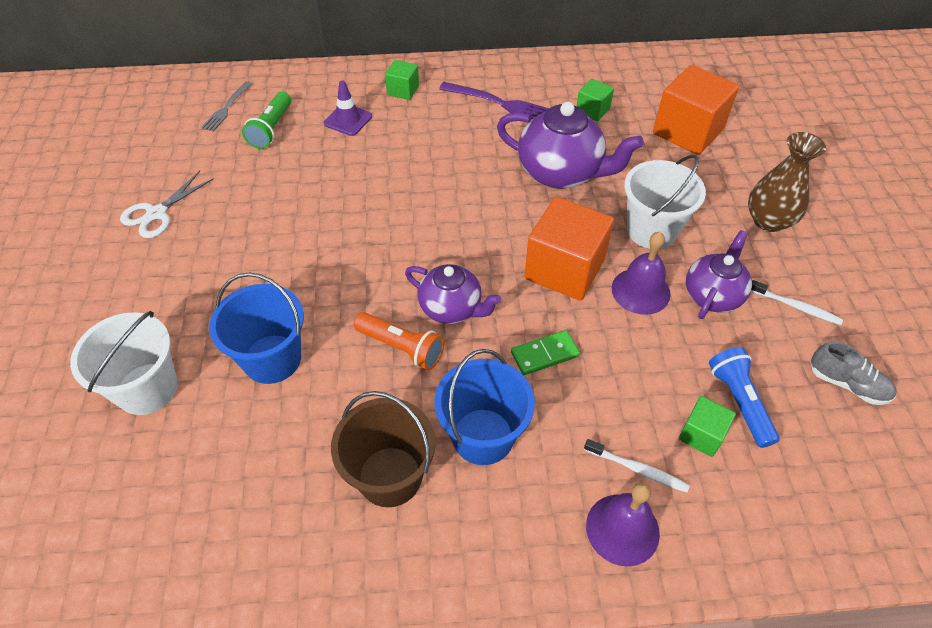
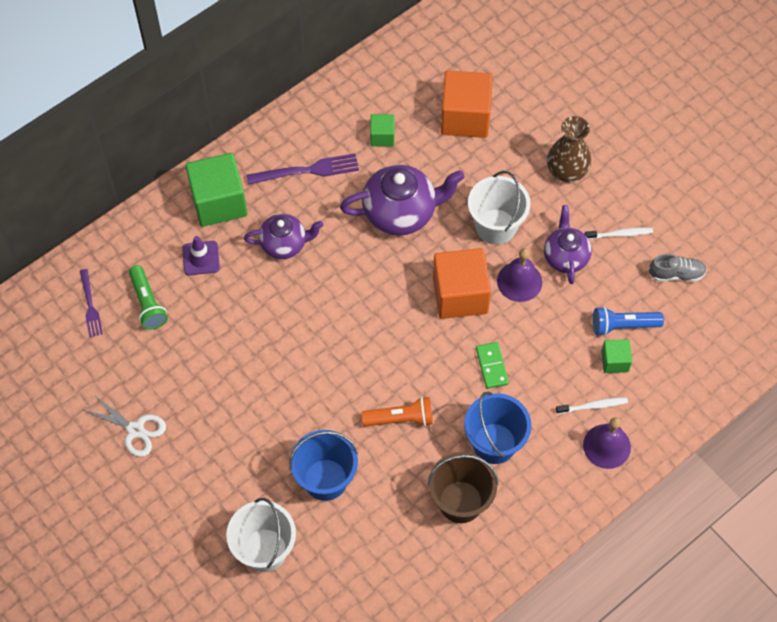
camera: 35 degrees left, 10 degrees up
white scissors [120,171,214,238] -> white scissors turned 60 degrees counterclockwise [84,394,166,457]
grey fork [201,81,252,132] -> purple fork [80,269,103,337]
green cube [385,60,419,100] -> green cube [186,153,247,227], size x2.00
purple teapot [405,264,501,324] -> purple teapot moved to [244,214,323,259]
green domino [511,330,580,375] -> green domino turned 45 degrees counterclockwise [476,342,509,389]
blue flashlight [709,347,780,448] -> blue flashlight turned 45 degrees counterclockwise [593,307,664,336]

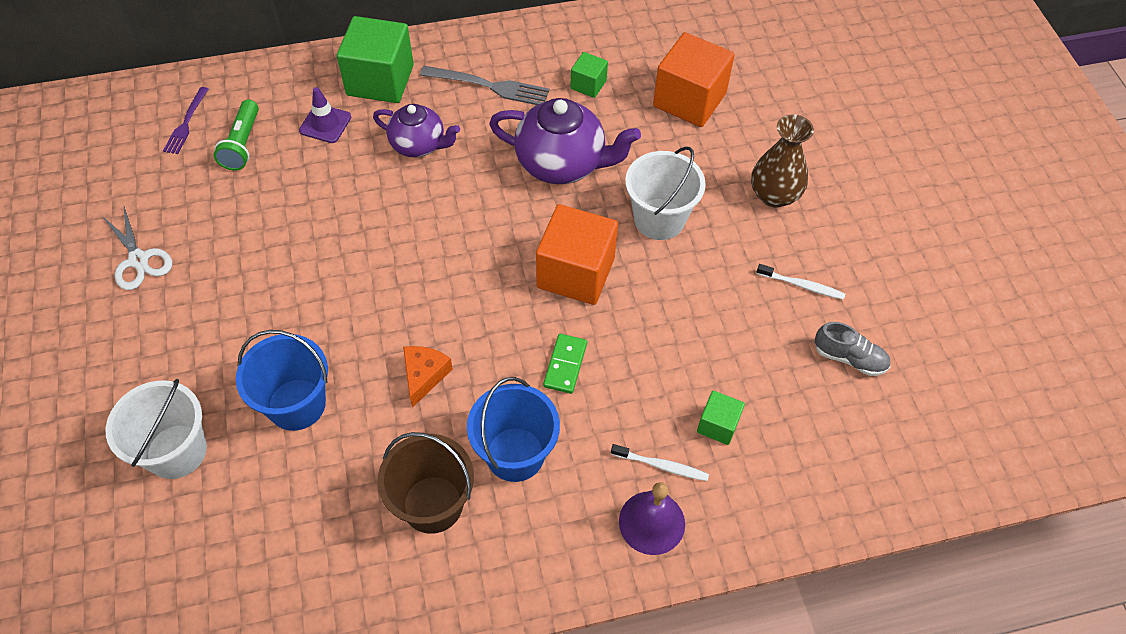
camera: 25 degrees right, 5 degrees down
purple fork [247,153,359,185] -> grey fork [420,66,549,105]
orange flashlight [361,397,433,426] -> orange cheese [403,346,453,408]
purple bell [497,248,542,302] -> none
purple teapot [544,205,592,284] -> none
blue flashlight [593,307,664,336] -> none

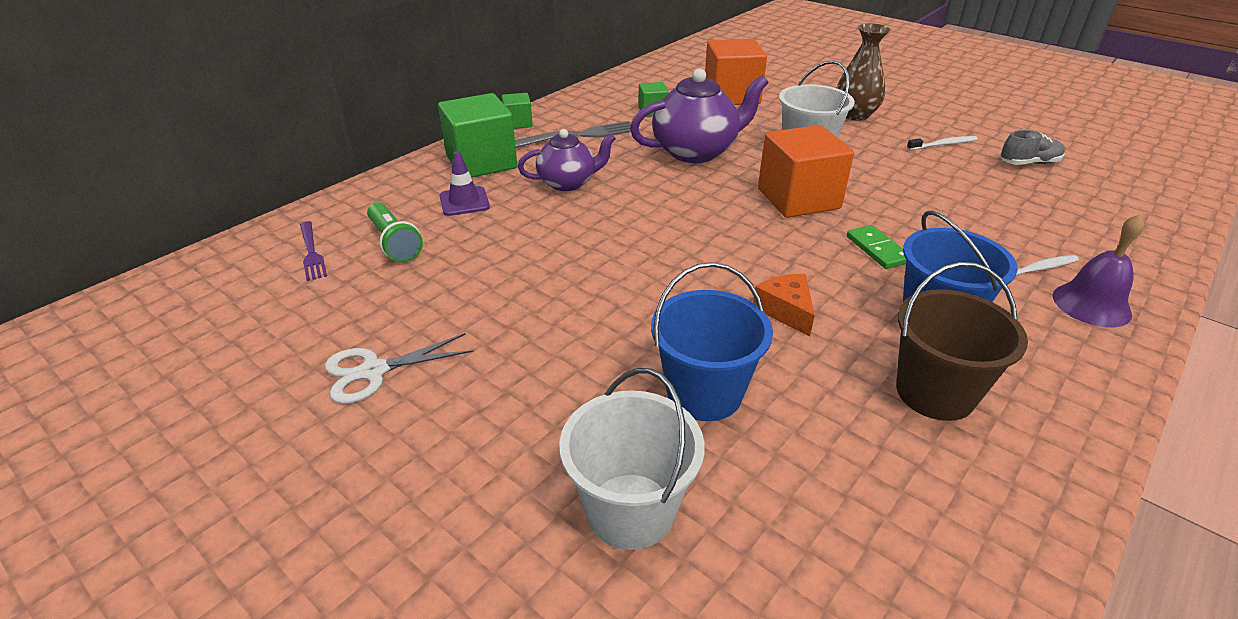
camera: 35 degrees left, 20 degrees down
white scissors [102,205,172,290] -> white scissors turned 135 degrees clockwise [325,333,473,404]
green cube [697,390,745,445] -> green cube moved to [502,93,533,129]

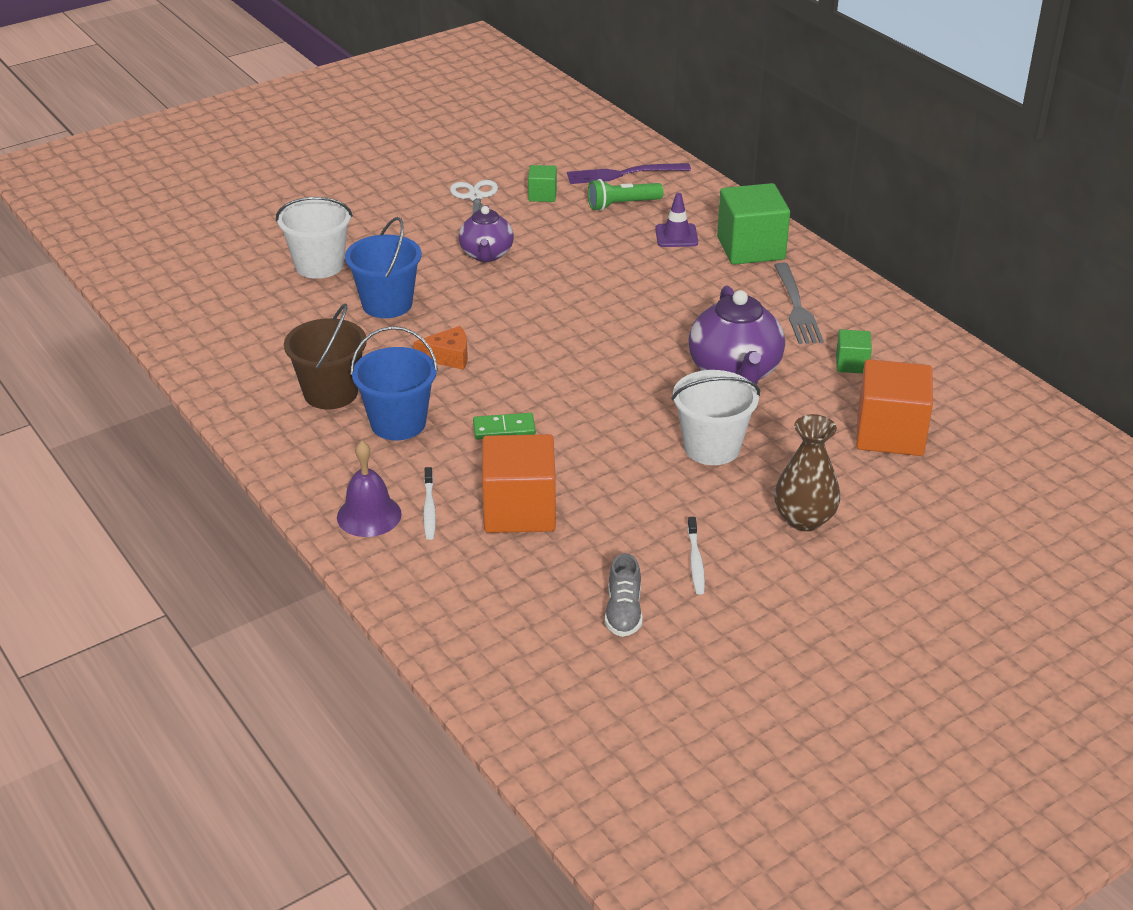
camera: 105 degrees right, 0 degrees up
purple fork [300,221,327,281] -> purple fork [567,163,691,184], size x1.55
green cube [502,93,533,129] -> green cube moved to [528,165,557,202]
purple teapot [518,129,616,191] -> purple teapot moved to [459,205,514,262]
orange cube [758,125,854,218] -> orange cube moved to [482,434,556,533]

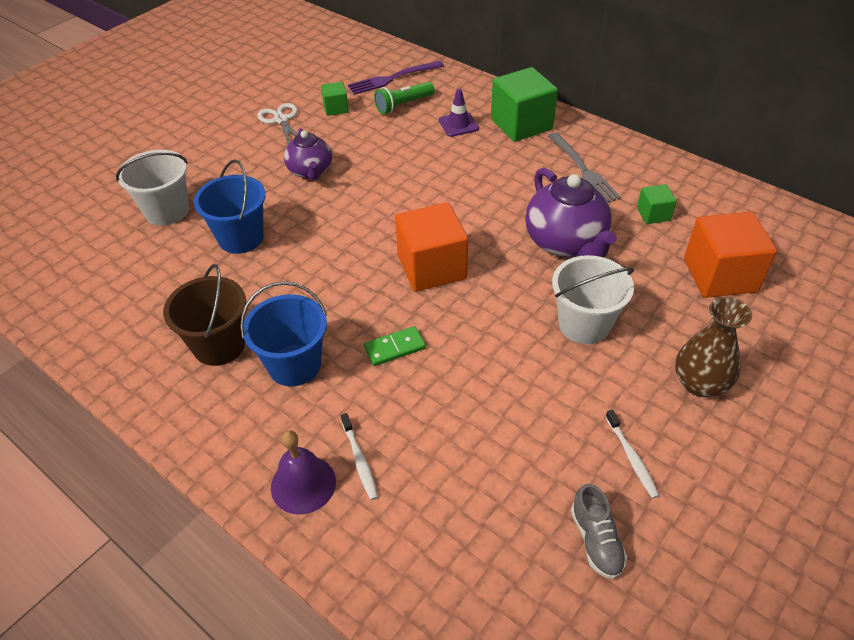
camera: 15 degrees left, 10 degrees up
orange cheese [414,326,468,370] -> none
orange cube [482,434,556,533] -> orange cube moved to [395,202,468,292]

